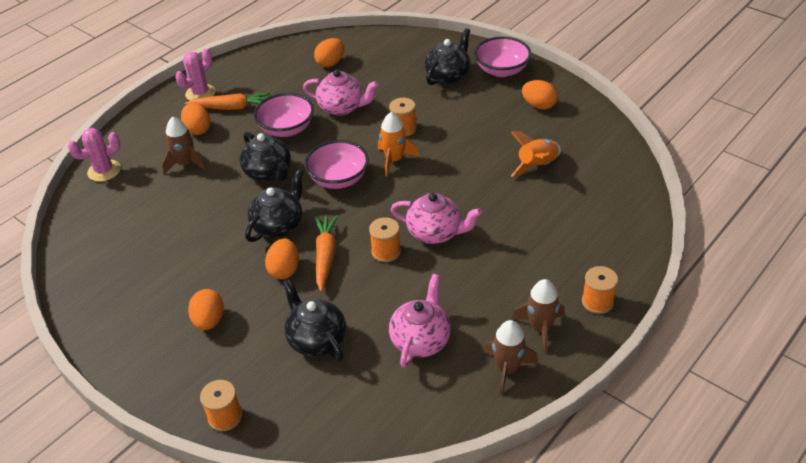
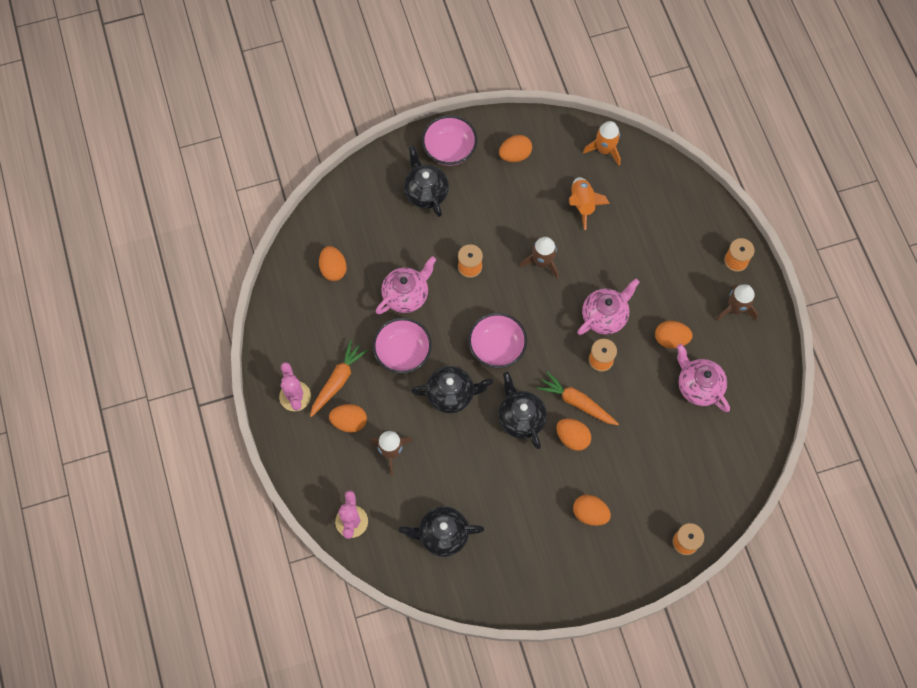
camera: 60 degrees left, 25 degrees up
black teapot [283,279,346,361] -> black teapot moved to [399,506,484,557]
orange rocket [378,112,419,176] -> orange rocket moved to [583,121,621,166]
brown rocket [484,320,538,395] -> brown rocket moved to [520,237,558,279]
none -> orange egg [655,321,693,348]

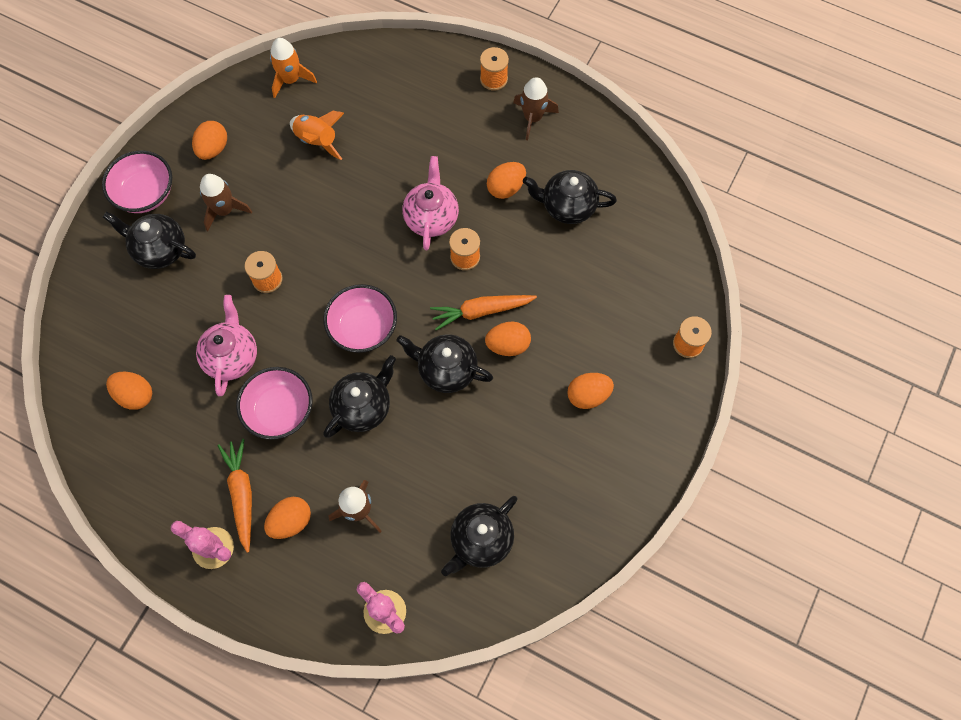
camera: 45 degrees left, 0 degrees up
brown rocket [520,237,558,279] -> brown rocket moved to [200,174,252,231]
pink teapot [677,344,730,412] -> black teapot [523,170,617,224]

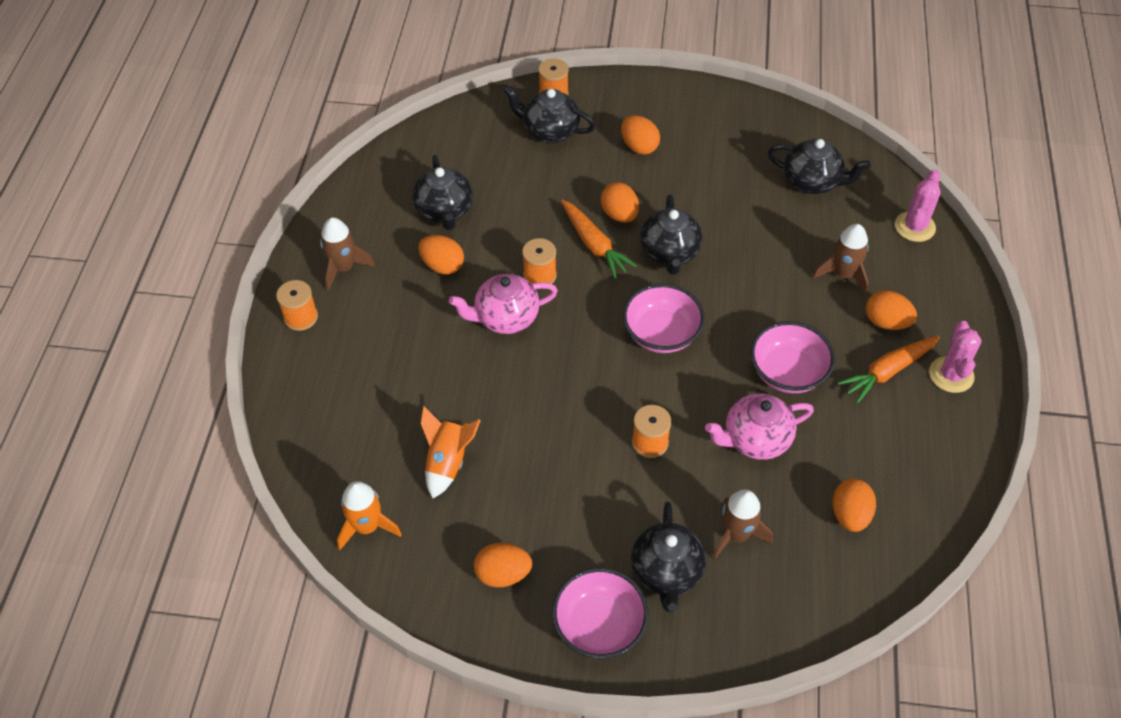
camera: 110 degrees left, 15 degrees down
brown rocket [200,174,252,231] -> brown rocket moved to [712,490,773,560]
black teapot [323,355,396,438] -> black teapot moved to [503,85,596,143]

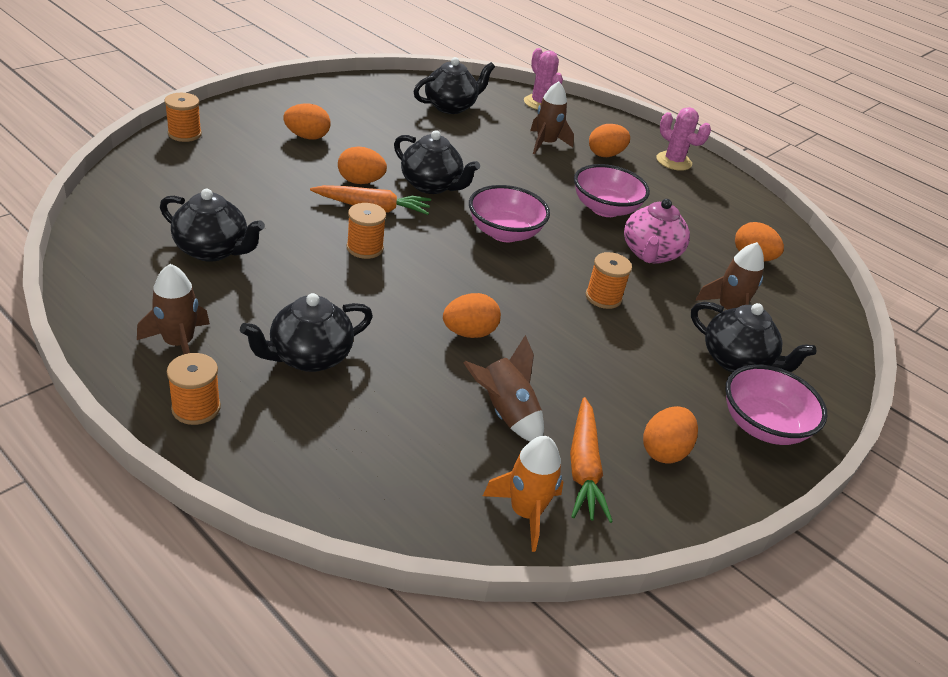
camera: 60 degrees left, 15 degrees down
orange egg [418,235,464,275] -> orange egg moved to [443,293,501,338]
orange rocket [420,406,481,498] -> brown rocket [464,335,544,442]
pink teapot [449,274,558,334] -> none
black teapot [503,85,596,143] -> black teapot moved to [240,293,373,372]
orange carrot [838,336,940,404] -> orange carrot moved to [570,397,613,523]

